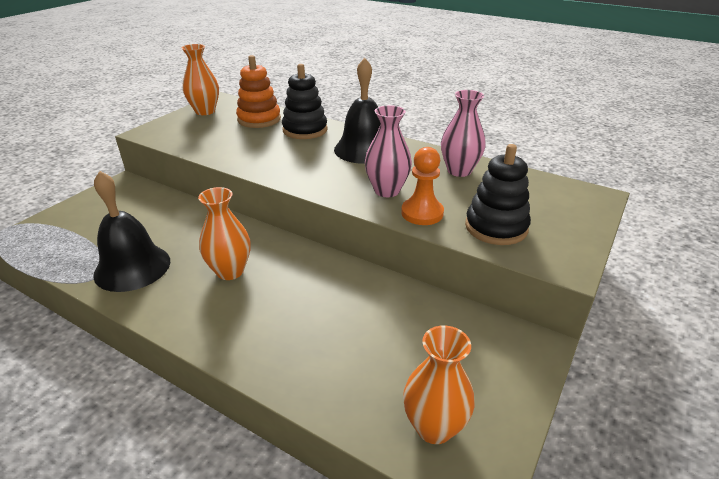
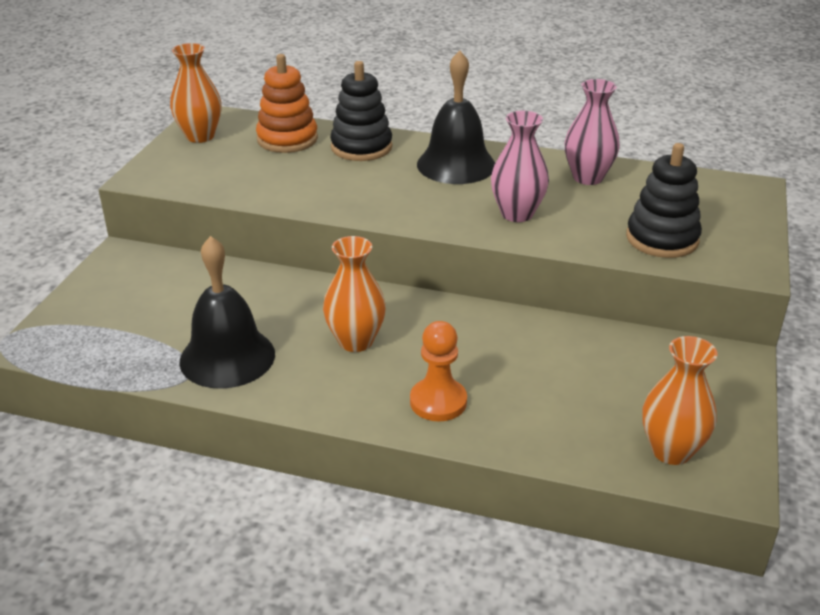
camera: 15 degrees left, 0 degrees up
orange pawn [401,147,444,225] -> orange pawn moved to [410,321,467,421]

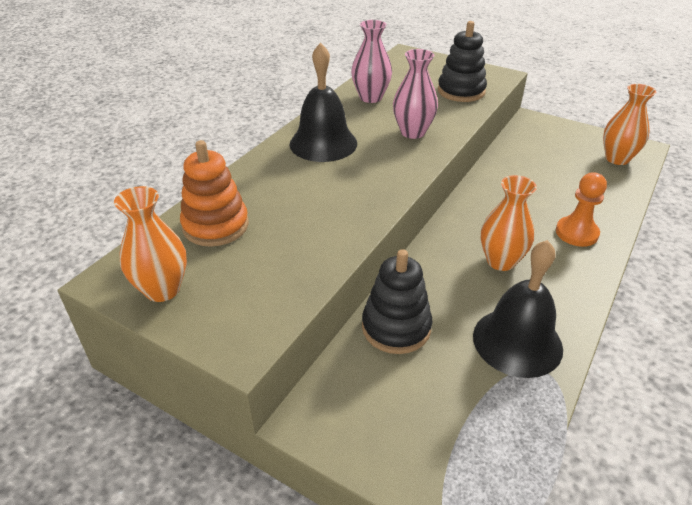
camera: 75 degrees left, 5 degrees up
black stacking toy [330,61,392,161] -> black stacking toy moved to [362,249,432,354]

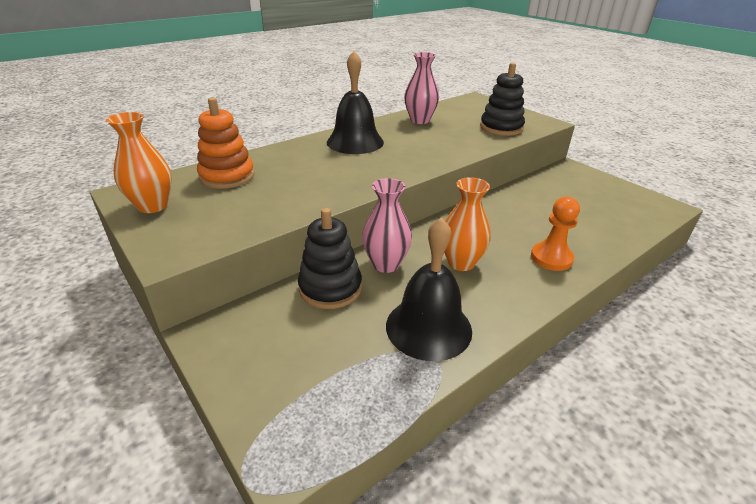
camera: 20 degrees right, 5 degrees down
pink vase [393,49,438,139] -> pink vase moved to [362,178,412,273]
orange vase [603,84,657,165] -> none

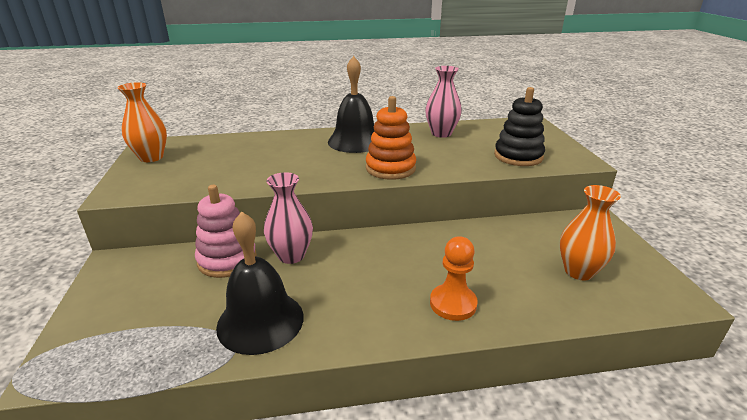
camera: 30 degrees right, 5 degrees down
orange stacking toy [197,97,255,189] -> orange stacking toy moved to [366,96,416,180]
black stacking toy [298,208,362,309] -> pink stacking toy [195,185,257,278]
orange vase [444,177,491,271] -> orange vase moved to [560,185,621,280]

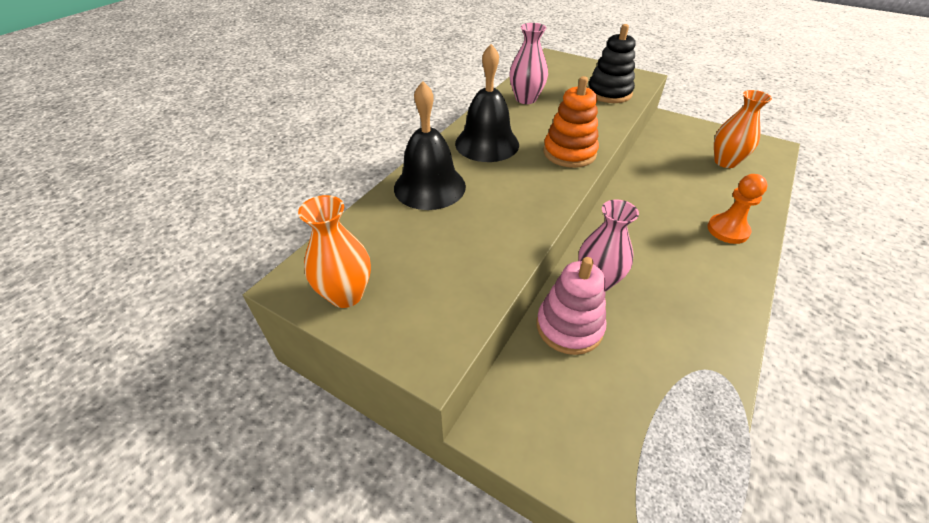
camera: 50 degrees left, 15 degrees up
black bell [216,211,304,355] -> black bell moved to [394,81,466,210]

